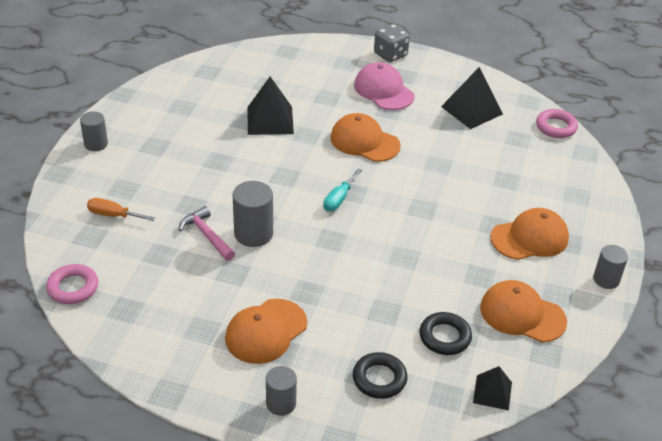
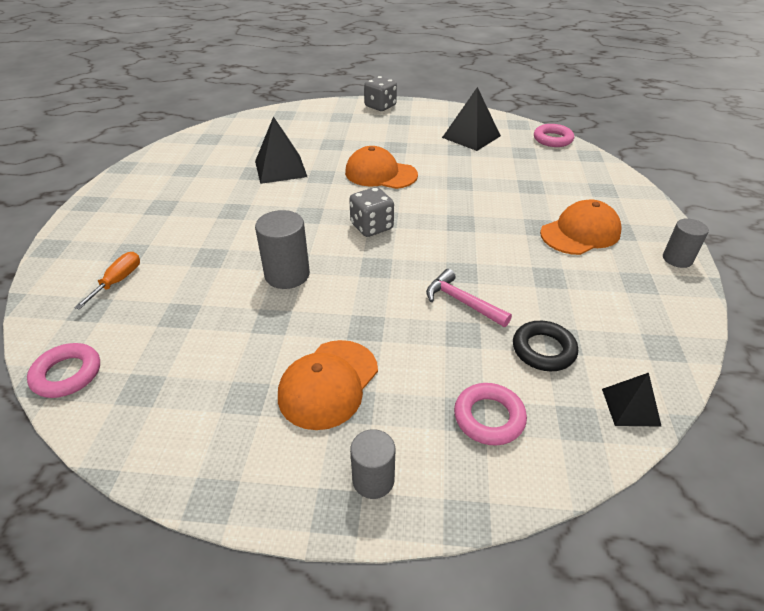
camera: 10 degrees left, 0 degrees up
grey cylinder [80,111,108,151] -> none
orange screwdriver [87,198,155,221] -> orange screwdriver turned 105 degrees clockwise [74,252,140,310]
pink hammer [179,206,235,261] -> pink hammer moved to [426,269,512,327]
turquoise screwdriver [323,169,362,211] -> grey dice [349,187,394,237]
black ring [353,352,407,399] -> pink ring [454,383,527,445]
pink cap [354,62,415,110] -> none
orange cap [480,280,567,342] -> none

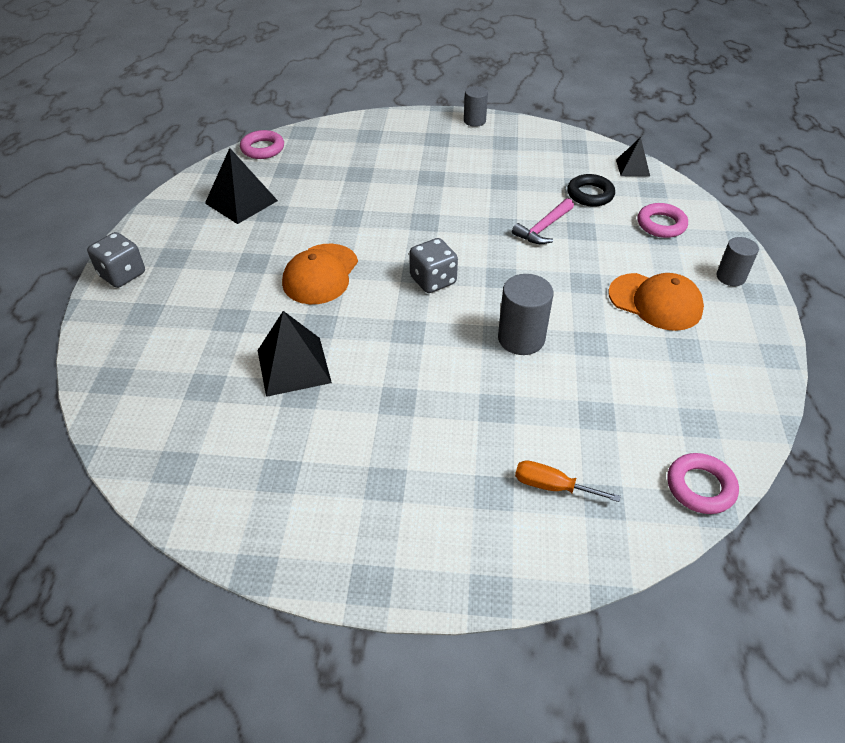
camera: 90 degrees left, 5 degrees up
orange cap [540,199,622,255] -> none

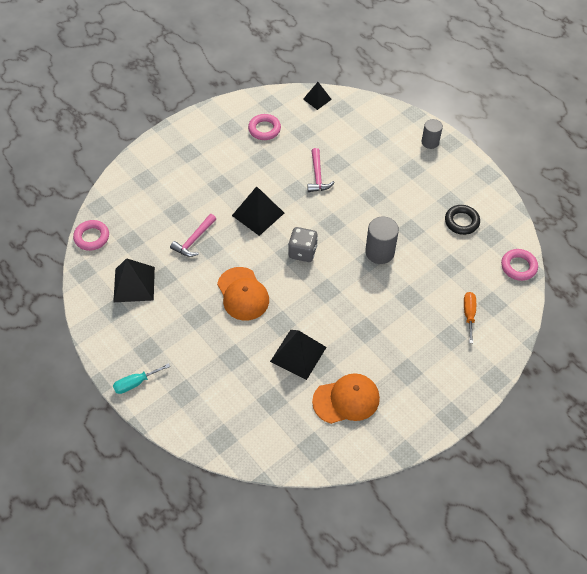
camera: 45 degrees left, 10 degrees up
grey dice [87,232,145,288] -> turquoise screwdriver [113,363,170,394]
grey cylinder [464,86,488,127] -> none
orange screwdriver [515,460,621,502] -> orange screwdriver turned 120 degrees clockwise [464,292,476,343]
black ring [567,174,615,207] -> black ring moved to [445,205,480,235]
orange cap [608,273,704,331] -> orange cap moved to [312,373,380,424]
pink ring [638,203,688,238] -> pink ring moved to [248,114,281,140]
none -> pink hammer [170,214,216,257]
none -> black pyramid [232,186,284,236]

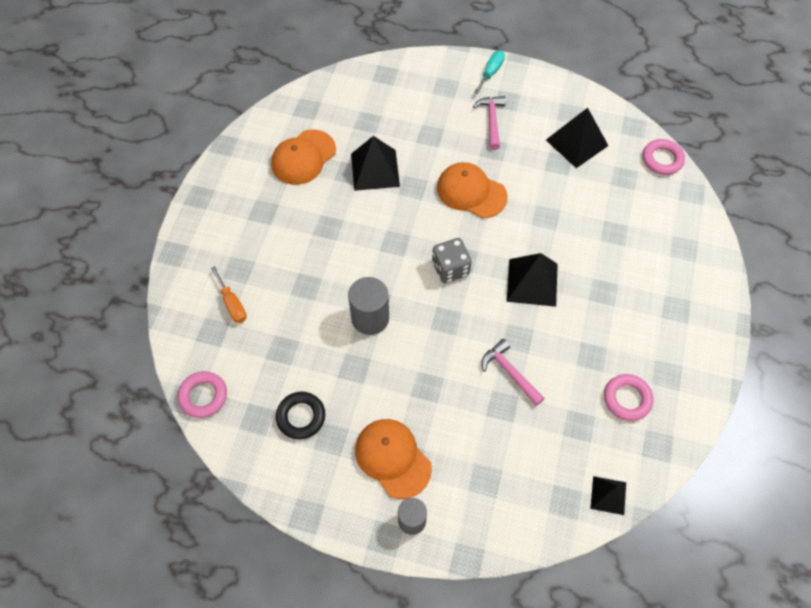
camera: 145 degrees right, 5 degrees up
pink hammer [170,214,216,257] -> pink hammer moved to [473,96,506,150]
none -> orange cap [355,419,432,499]

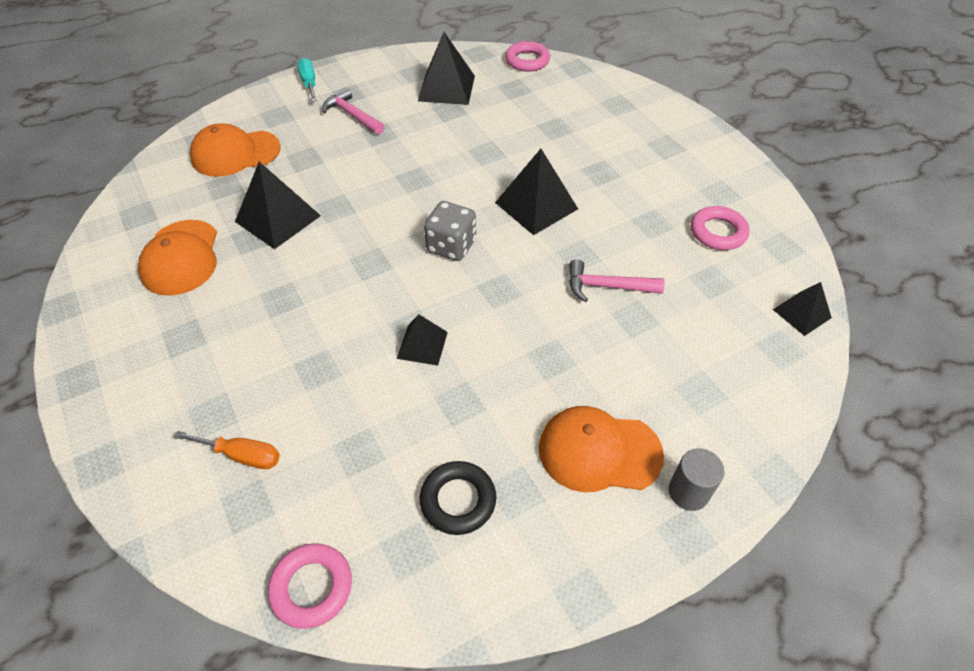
camera: 45 degrees left, 10 degrees down
grey cylinder [348,277,389,335] -> black pyramid [397,314,448,366]
orange cap [437,162,508,218] -> orange cap moved to [190,123,281,177]

